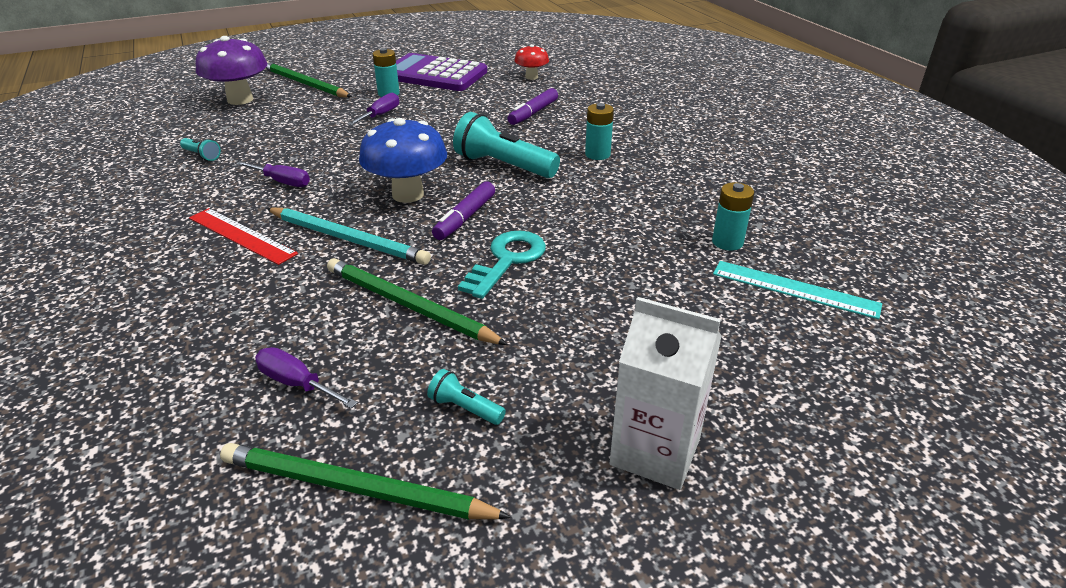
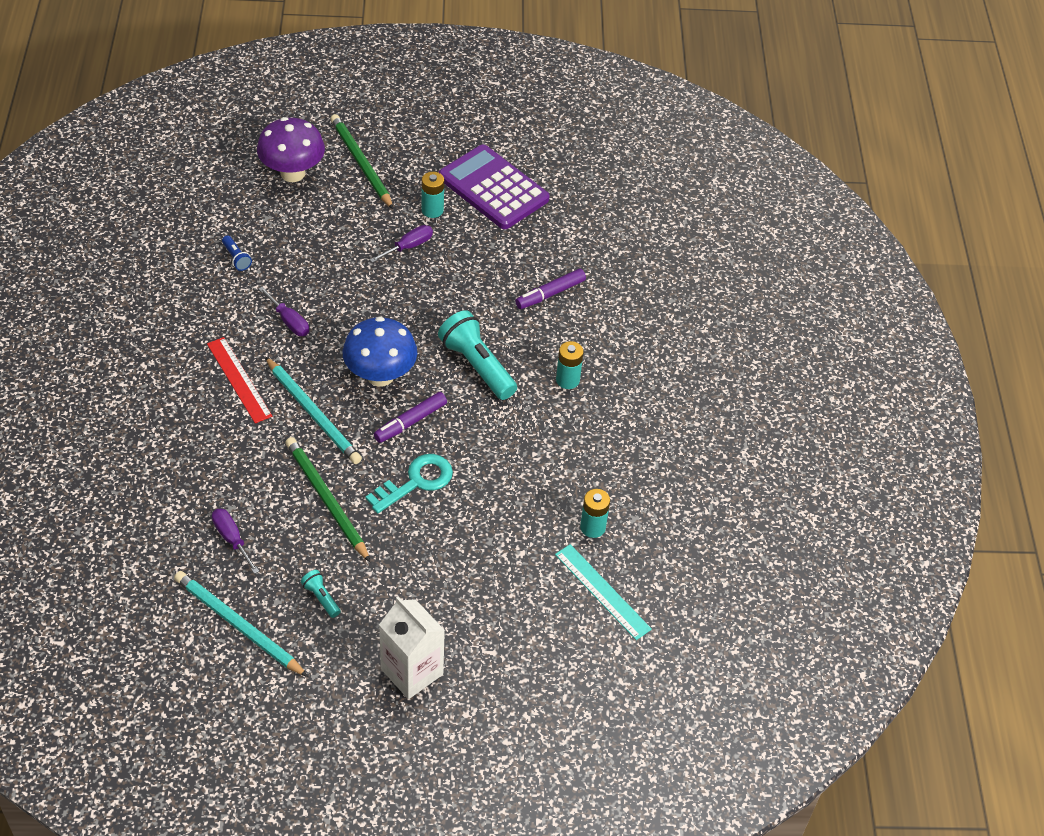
camera: 20 degrees right, 15 degrees up
turquoise flashlight [180,138,221,161] -> blue flashlight [222,235,252,271]
green pencil [220,443,512,520] -> turquoise pencil [174,571,308,677]
red mushroom [515,44,549,80] -> none

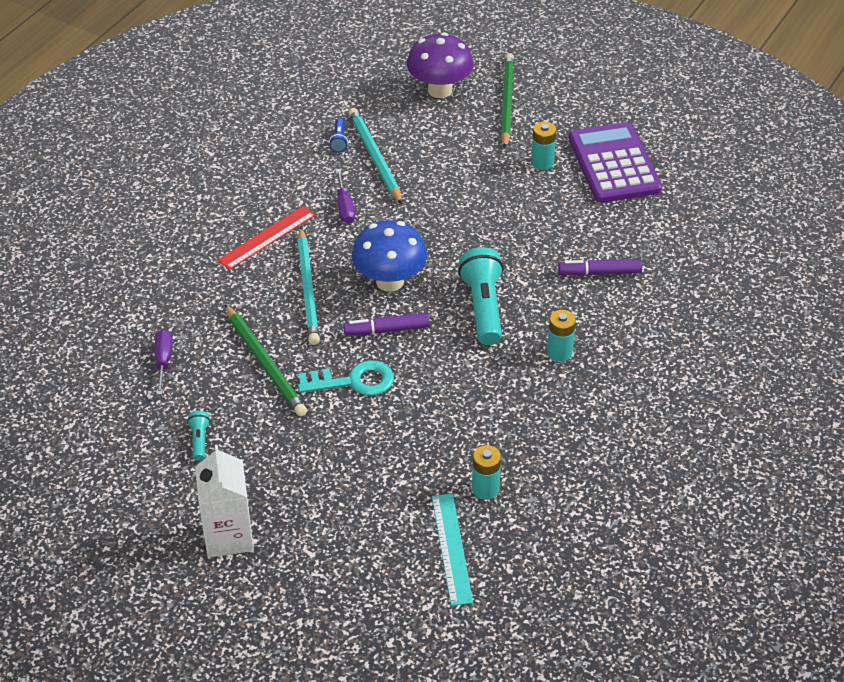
camera: 35 degrees right, 5 degrees down
turquoise pencil [174,571,308,677] -> turquoise pencil moved to [349,108,402,204]
red ruler [207,337,272,423] -> red ruler turned 45 degrees clockwise [218,206,316,270]
green pencil [285,437,370,562] -> green pencil turned 150 degrees clockwise [225,304,307,416]
purple screwdriver [370,225,433,263] -> none

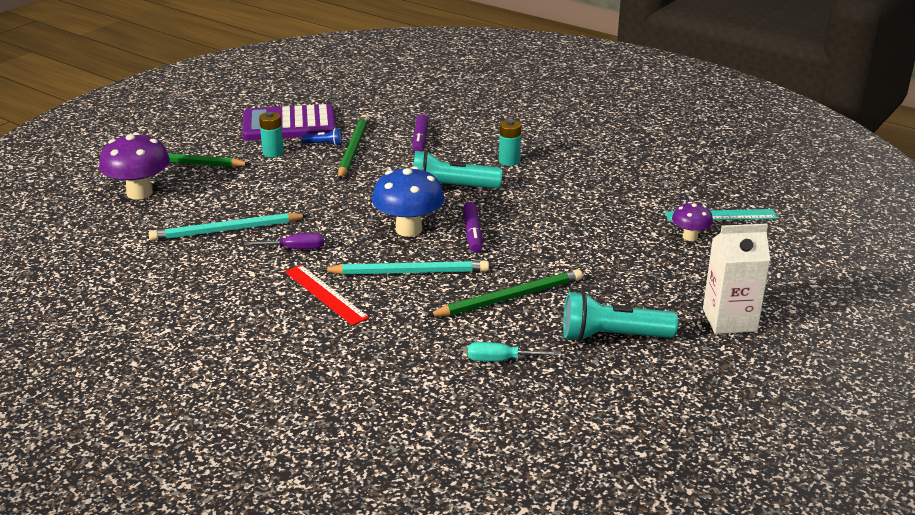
camera: 85 degrees left, 15 degrees down
purple screwdriver [155,329,173,395] -> turquoise screwdriver [468,342,559,361]
turquoise flashlight [187,411,210,461] -> turquoise flashlight [563,291,678,342], size x2.15
turquoise key [298,360,394,396] -> none
blue flashlight [329,118,348,153] -> blue flashlight moved to [302,128,342,146]
turquoise battery [472,445,501,500] -> none
none -> green pencil [338,114,369,180]
none -> purple mushroom [672,202,713,241]

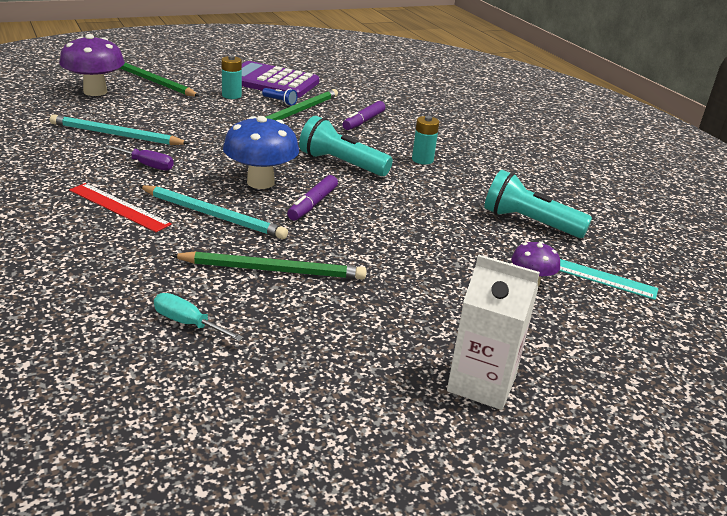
camera: 25 degrees right, 0 degrees up
red ruler [285,265,369,326] -> red ruler turned 45 degrees counterclockwise [69,183,172,232]
turquoise flashlight [563,291,678,342] -> turquoise flashlight moved to [484,170,592,238]

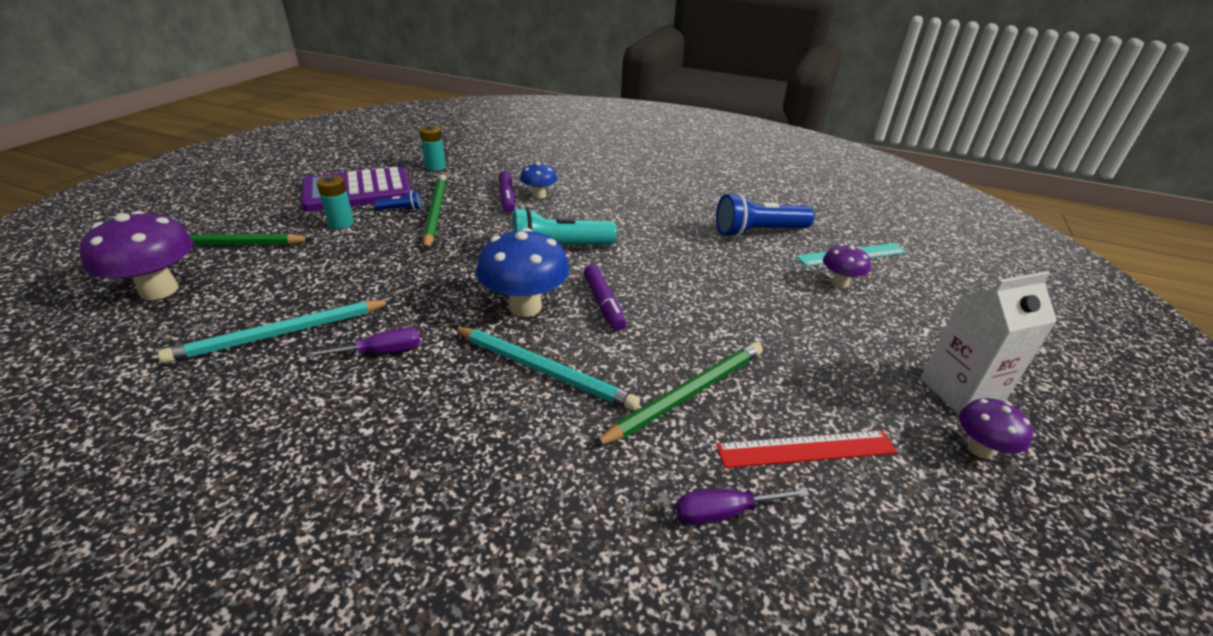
camera: 40 degrees left, 5 degrees up
red ruler [69,183,172,232] -> red ruler moved to [716,431,897,468]
turquoise pencil [139,185,288,239] -> turquoise pencil turned 45 degrees clockwise [453,327,640,411]
turquoise screwdriver [154,293,244,341] -> purple screwdriver [676,488,810,525]
turquoise battery [412,116,439,165] -> turquoise battery moved to [419,125,446,171]
turquoise flashlight [484,170,592,238] -> blue flashlight [716,193,814,238]
none -> blue mushroom [520,162,557,199]
none -> purple mushroom [959,398,1033,459]

